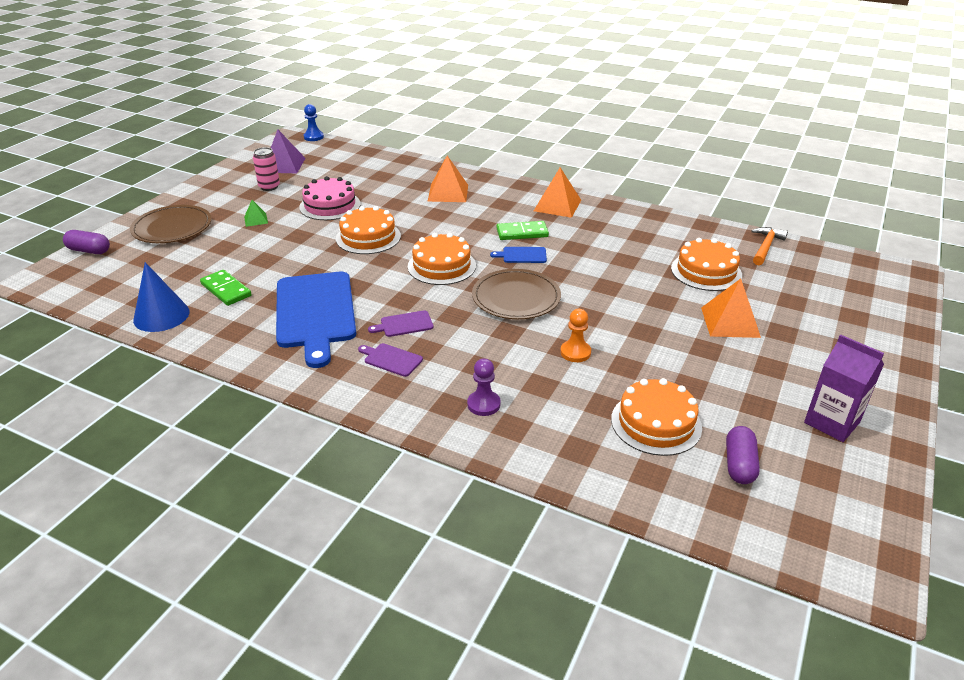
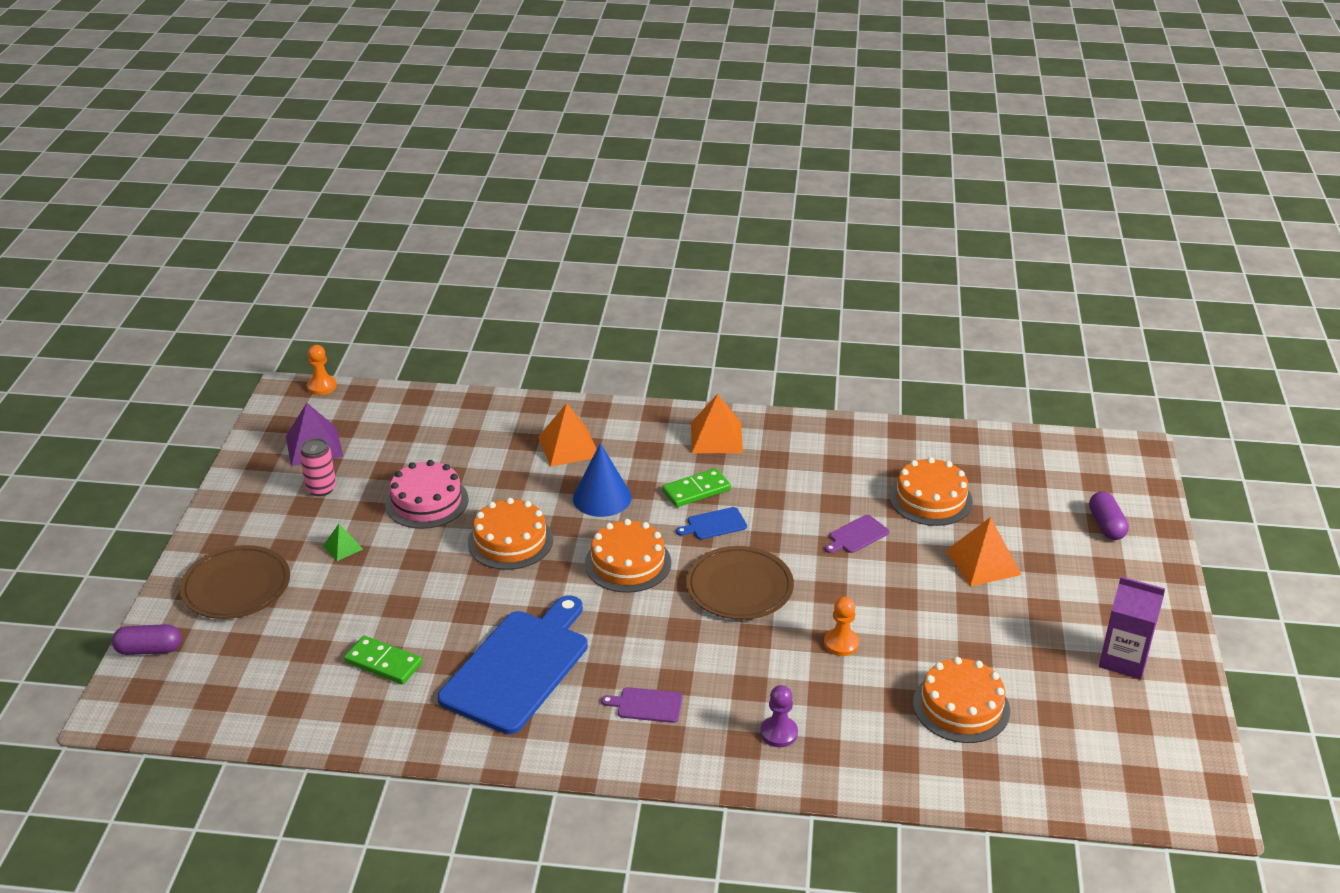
camera: 20 degrees left, 0 degrees up
blue cone [133,262,190,332] -> blue cone moved to [573,443,632,517]
blue cutting board [276,272,356,368] -> blue cutting board turned 120 degrees counterclockwise [438,595,588,734]
blue pawn [304,104,324,141] -> orange pawn [307,345,336,395]
purple cutting board [368,310,434,337] -> purple cutting board moved to [825,515,889,553]
purple capsule [726,426,760,484] -> purple capsule moved to [1089,491,1129,540]
orange hammer [751,227,788,265] -> none

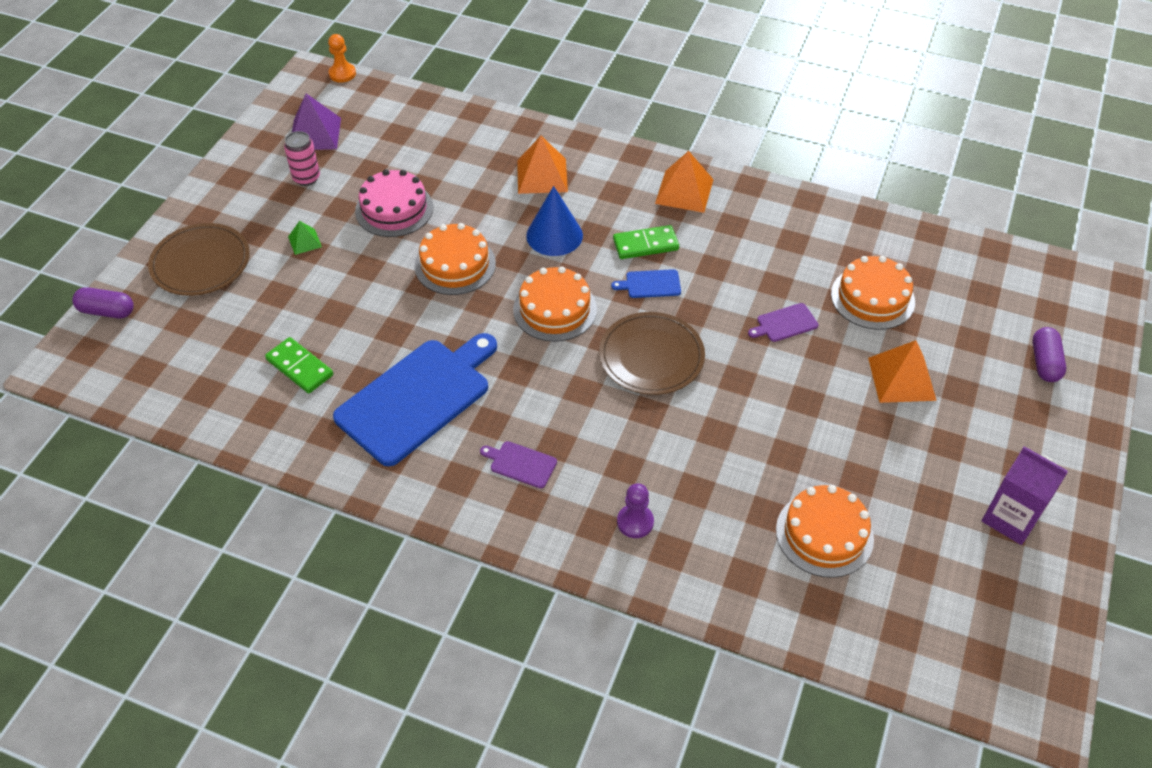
camera: 15 degrees right, 15 degrees up
orange pawn [824,597,859,656] -> none

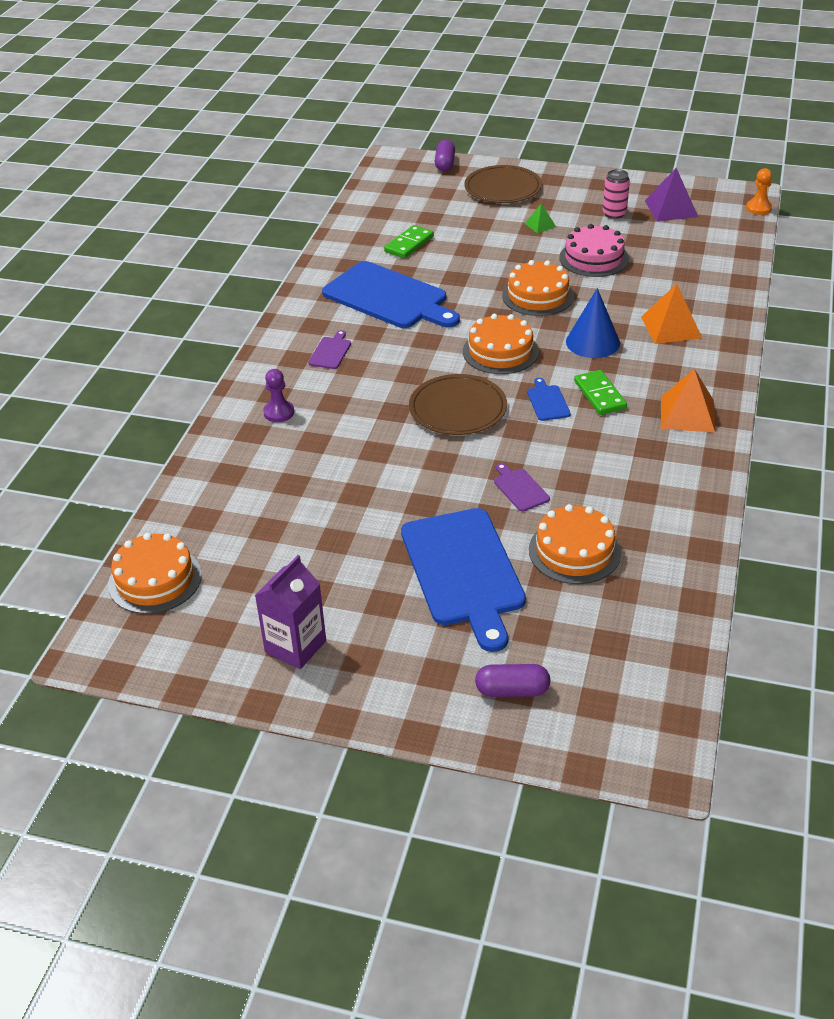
camera: 85 degrees right, 10 degrees down
orange cake [776,485,874,578] -> orange cake moved to [108,533,202,614]
orange pyramid [868,340,937,403] -> blue cutting board [401,508,526,652]

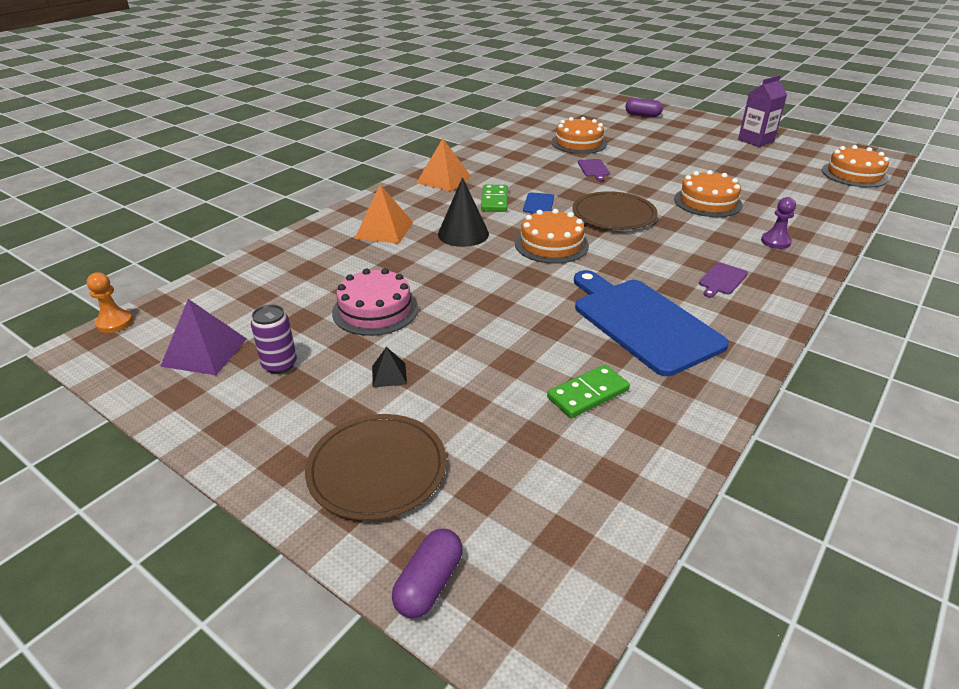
camera: 160 degrees left, 5 degrees down
blue cutting board [401,508,526,652] -> none
orange cake [502,260,574,316] -> orange cake moved to [674,170,743,217]
green pyramid [525,203,556,233] -> black pyramid [372,347,407,387]
blue cone [566,288,620,358] -> black cone [438,177,489,247]
pink can [603,169,630,219] -> purple can [251,305,297,374]

